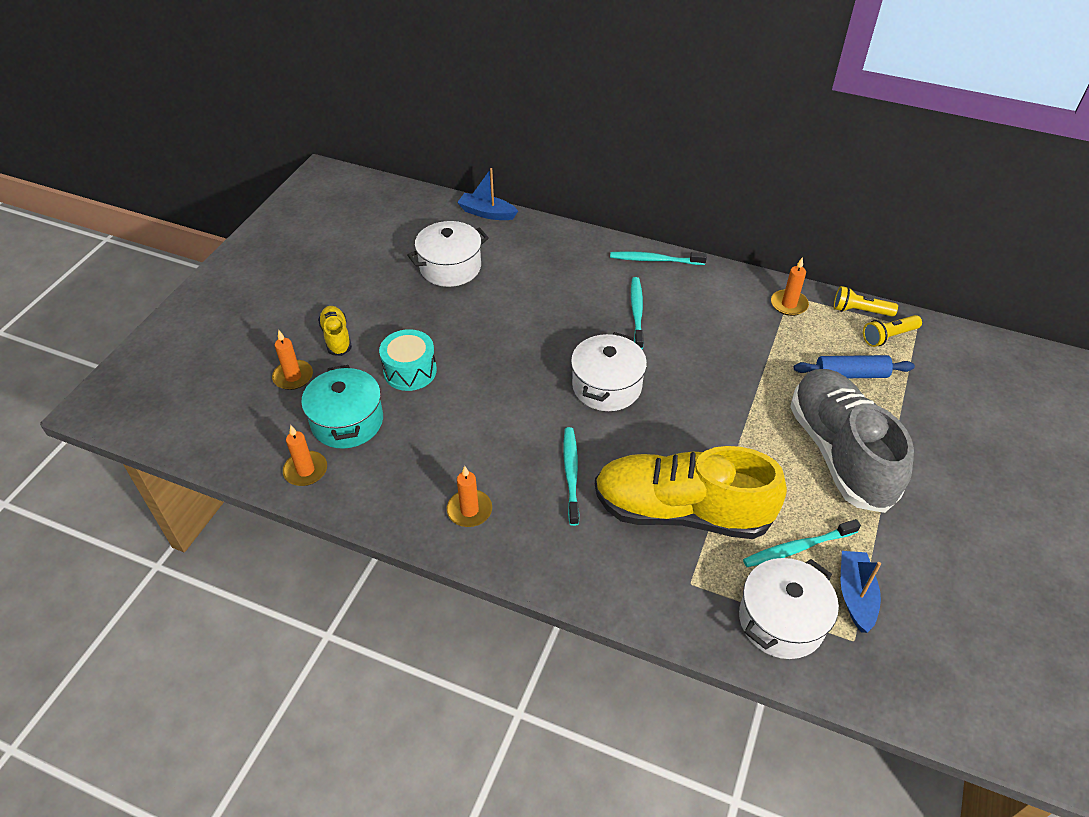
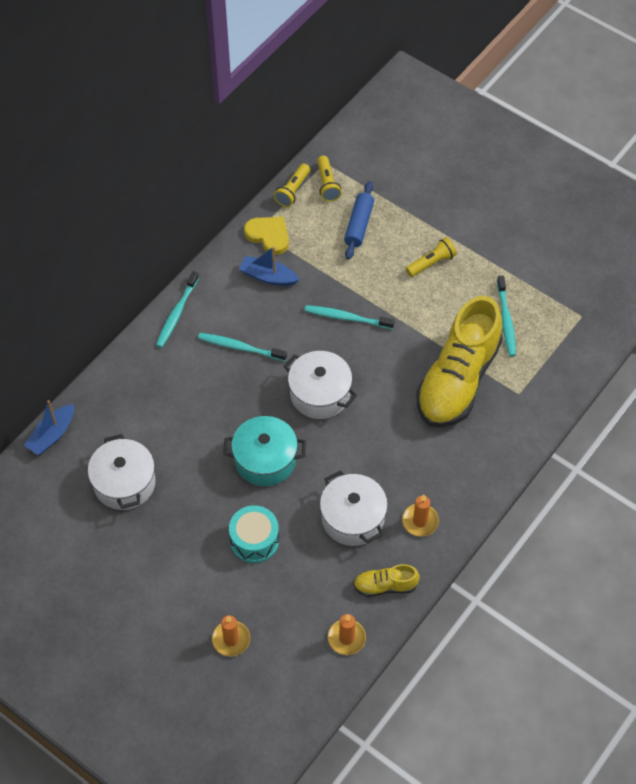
camera: 75 degrees left, 10 degrees up
turquoise pot [301,365,383,449] -> turquoise pot moved to [223,416,306,486]
yellow shoe [318,306,352,356] -> yellow shoe moved to [353,564,420,597]
turquoise toothbrush [563,427,579,526] -> turquoise toothbrush moved to [305,305,395,329]
white pot [739,558,839,659] -> white pot moved to [320,471,388,546]
orange candle [771,258,809,316] -> yellow heart [244,217,289,255]
grey shoe [790,369,914,513] -> yellow flashlight [406,237,457,277]
blue boat [841,551,881,633] -> blue boat moved to [239,246,300,286]

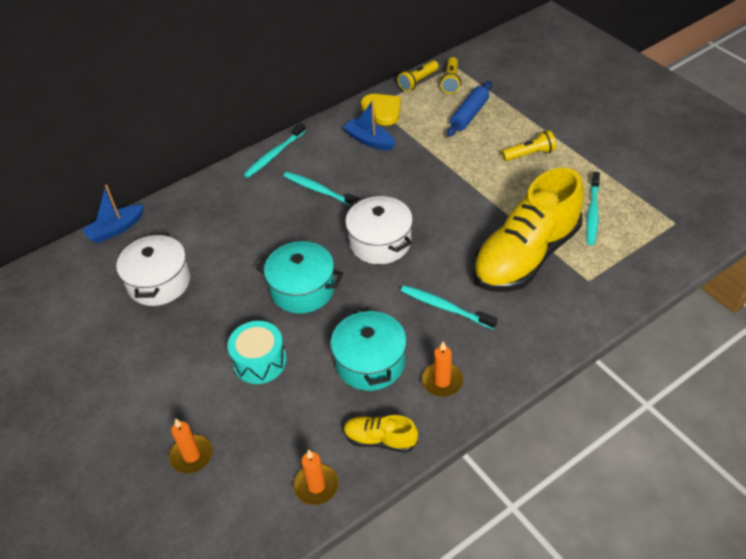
camera: 20 degrees right, 10 degrees down
turquoise toothbrush [305,305,395,329] -> turquoise toothbrush moved to [401,285,497,330]
white pot [320,471,388,546] -> turquoise pot [330,307,407,391]

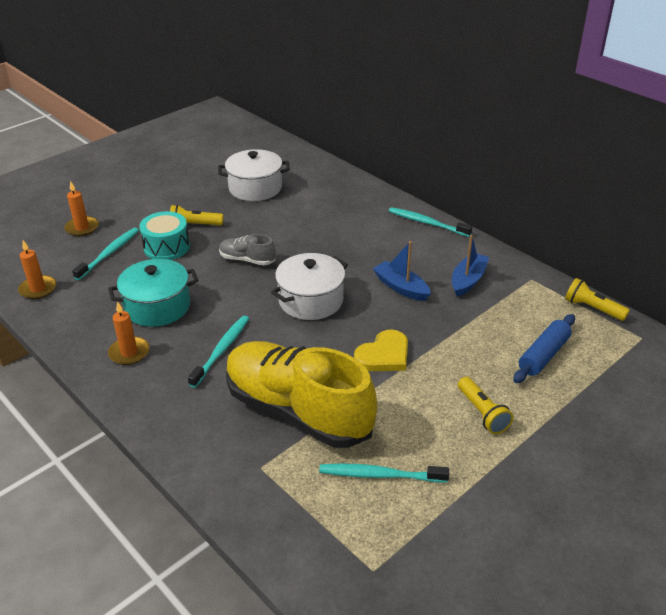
camera: 80 degrees right, 10 degrees down
blue boat [82,185,144,243] -> blue boat moved to [373,241,431,301]
turquoise pot [256,241,343,313] -> grey shoe [219,234,276,265]
turquoise toothbrush [284,172,359,205] -> turquoise toothbrush moved to [72,228,139,280]
yellow shoe [343,415,418,453] -> none
yellow heart [361,94,401,126] -> yellow heart moved to [354,329,408,371]
yellow flashlight [440,57,461,94] -> yellow flashlight moved to [170,205,223,225]
blue rolling pin [446,81,492,137] -> blue rolling pin turned 75 degrees counterclockwise [513,314,575,383]

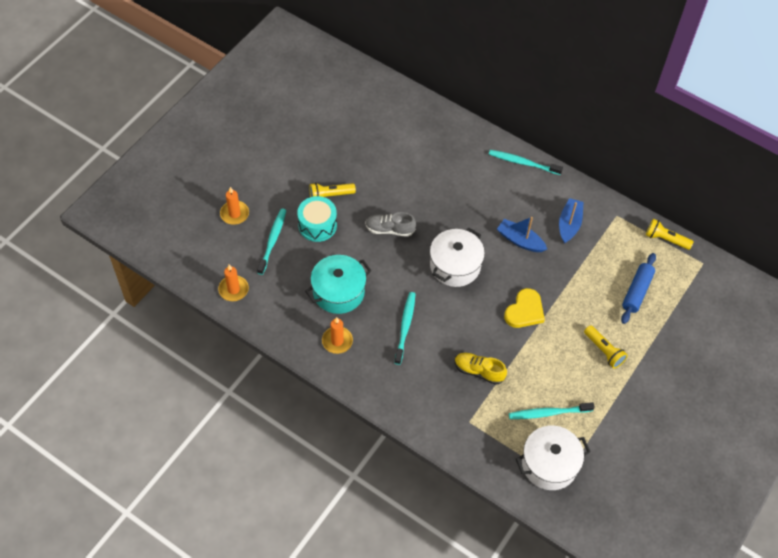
camera: 15 degrees left, 20 degrees up
white pot [218,149,290,201] -> white pot moved to [516,425,591,490]
yellow shoe [226,341,377,448] -> yellow shoe [455,353,507,385], size x0.44

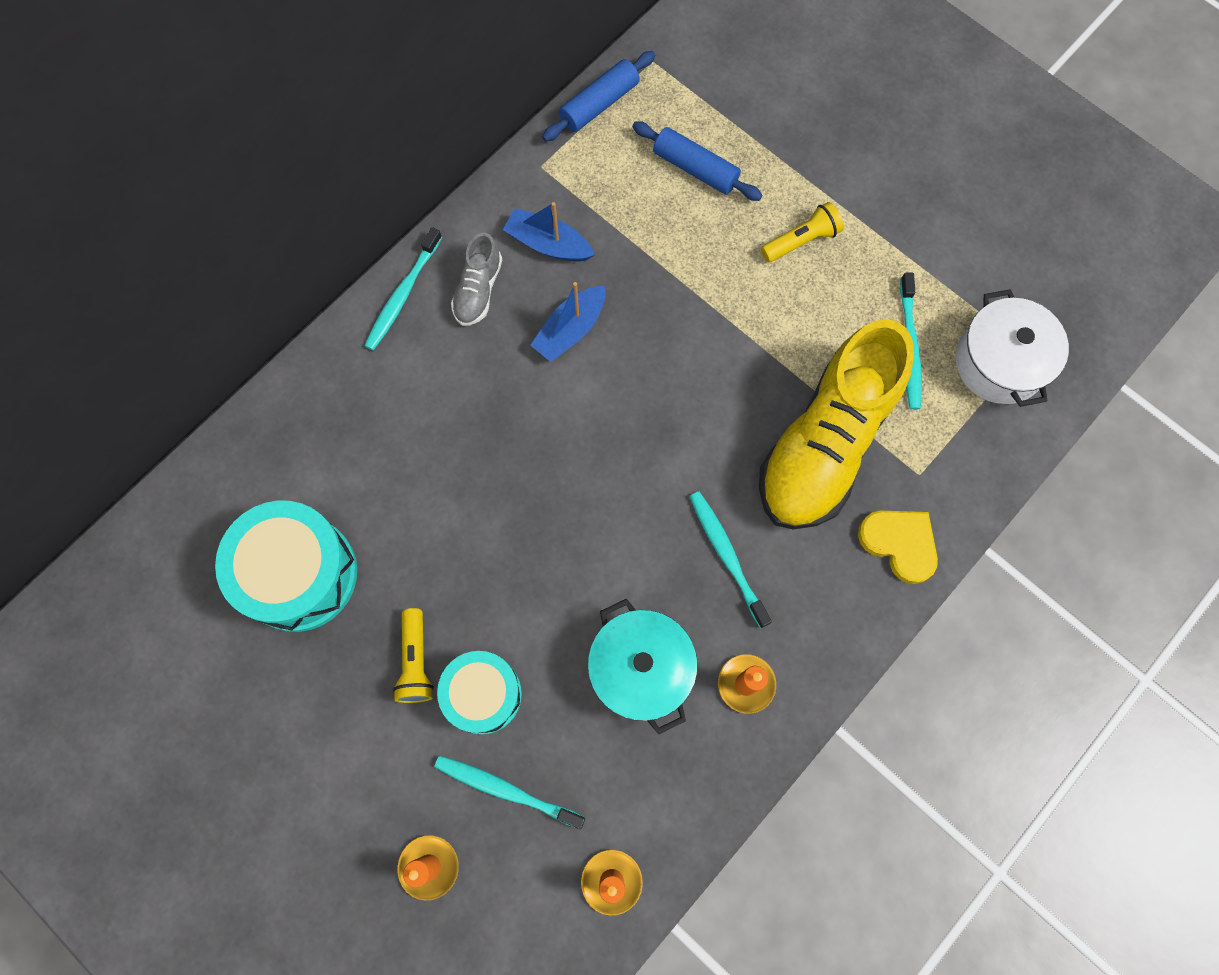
camera: 80 degrees left, 15 degrees up
grey shoe [365,212,416,237] -> grey shoe moved to [451,233,502,326]
turquoise toothbrush [394,292,416,365] -> turquoise toothbrush turned 45 degrees clockwise [690,492,772,628]
white pot [430,228,485,287] -> none
yellow shoe [455,353,507,385] -> yellow shoe [759,319,914,529], size x2.29
yellow heart [504,288,545,328] -> yellow heart moved to [858,510,938,584]
yellow flashlight [646,219,694,250] -> blue rolling pin [542,51,655,142]
none -> turquoise drum [215,501,357,632]

